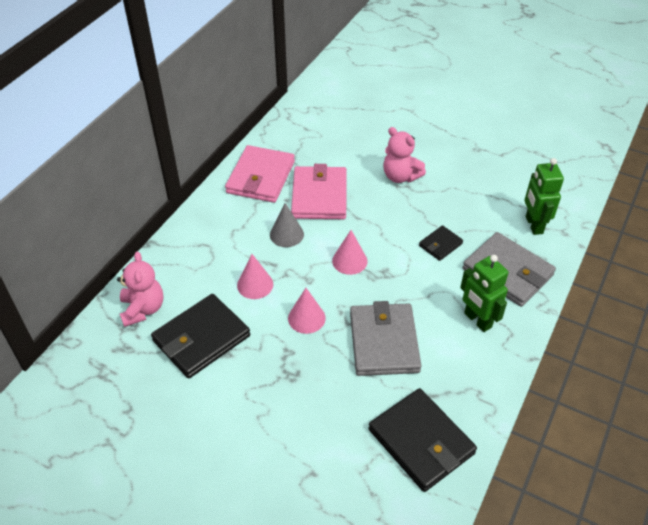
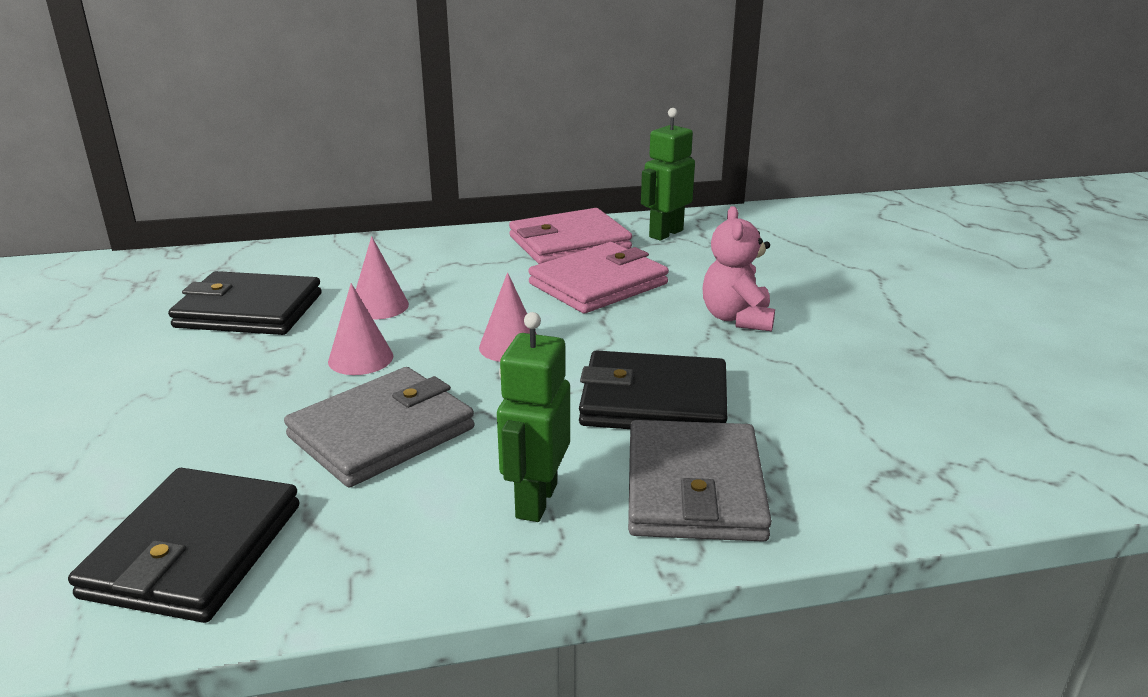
camera: 50 degrees right, 20 degrees down
pink teddy bear [117,252,163,327] -> none
grey cone [270,203,304,247] -> none
black wallet [419,225,463,261] -> black wallet [579,350,727,429], size x1.98
green robot [525,158,564,235] -> green robot moved to [641,108,695,241]

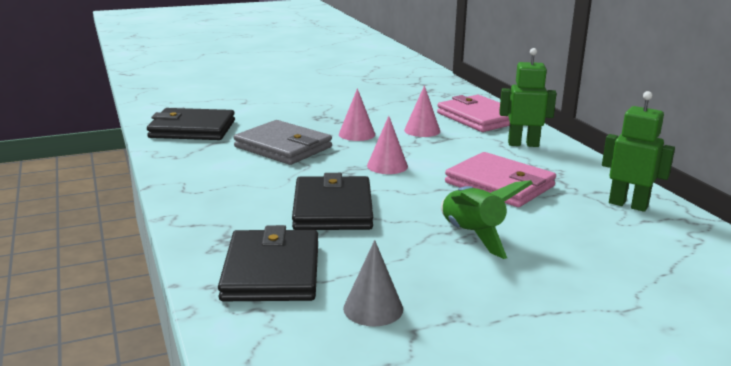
camera: 80 degrees right, 5 degrees down
black wallet [168,271,322,335] -> black wallet moved to [218,225,318,301]
green robot [497,312,570,522] -> green robot moved to [499,48,557,147]
pink wallet [509,208,632,264] -> pink wallet moved to [437,95,510,132]
grey wallet [628,420,772,542] -> none
pink teddy bear [703,206,775,331] -> green rocket [441,180,533,259]
none -> grey cone [343,240,403,326]

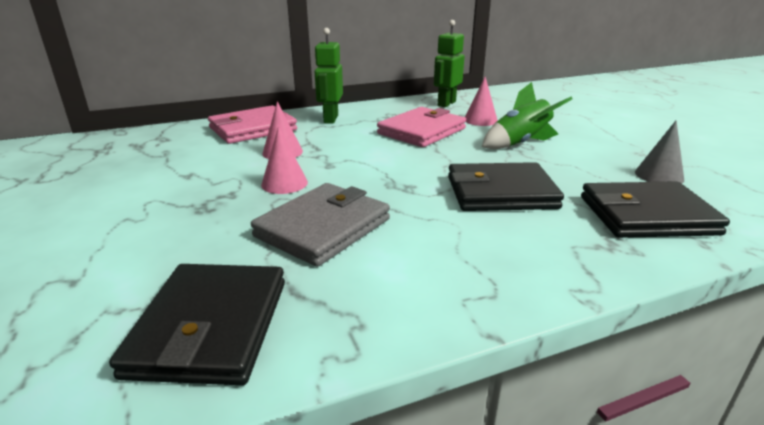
camera: 90 degrees left, 5 degrees up
pink cone [367,116,408,174] -> pink cone moved to [465,77,498,126]

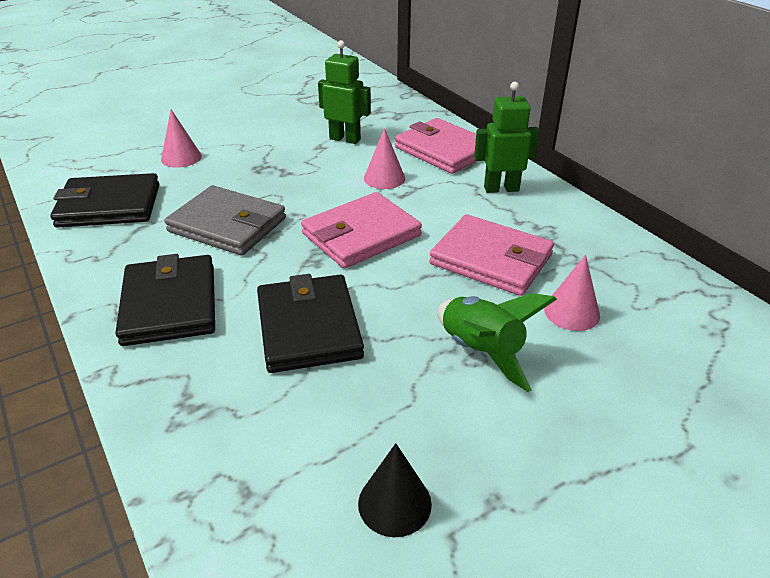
camera: 80 degrees right, 10 degrees up
pink cone [261,126,308,194] -> pink cone moved to [161,110,202,168]
green robot [434,20,465,107] -> green robot moved to [318,40,371,144]
black wallet [581,181,730,238] -> black wallet moved to [115,254,215,346]
grey cone [635,121,684,184] -> black cone [358,443,432,537]
none -> pink wallet [301,192,422,269]

